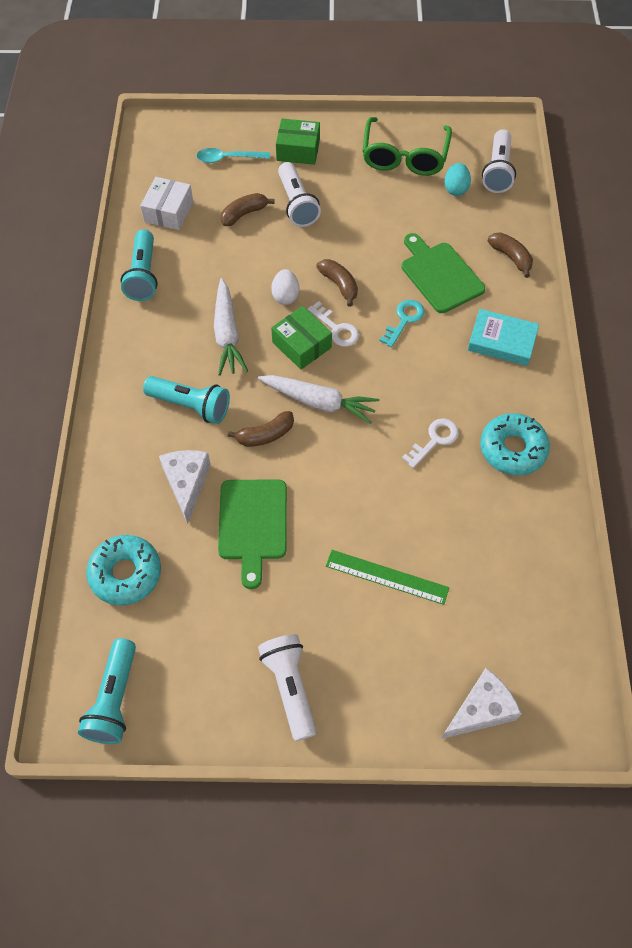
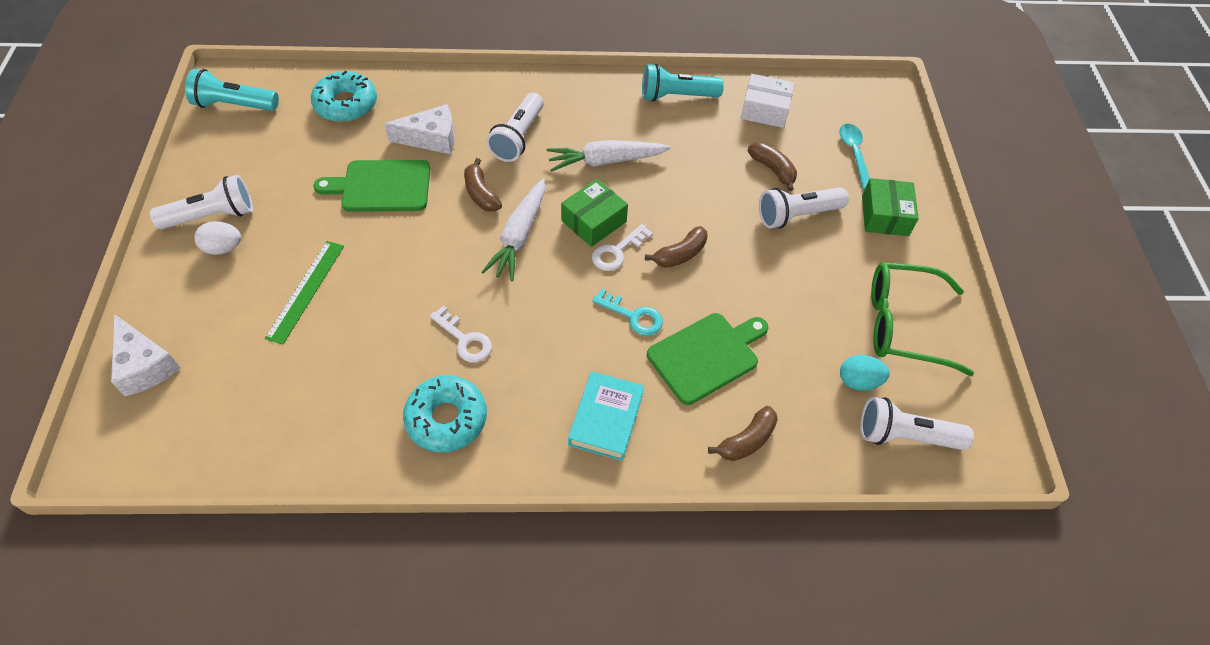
camera: 85 degrees right, 5 degrees down
turquoise flashlight [143,376,230,424] -> white flashlight [486,93,544,162]
white egg [272,269,299,305] -> white egg moved to [194,221,241,255]

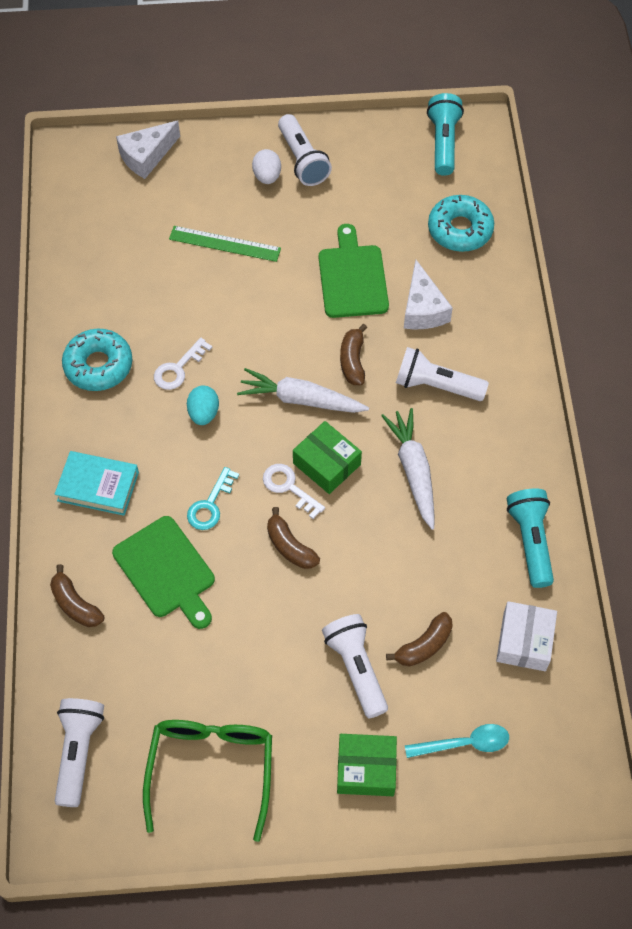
camera: 90 degrees right, 5 degrees up
brown banana [464,158,502,212] -> brown banana turned 60 degrees counterclockwise [340,324,367,385]
turquoise egg [840,355,889,391] -> turquoise egg moved to [187,385,219,425]

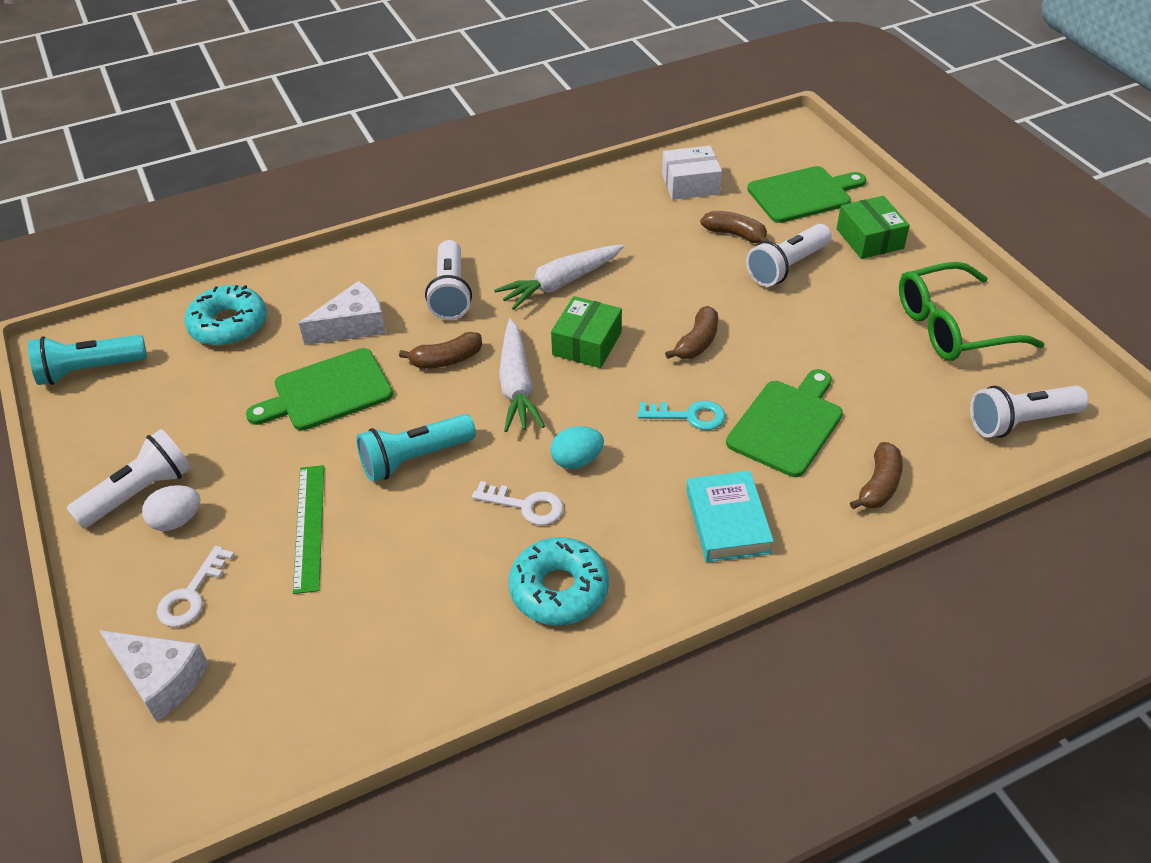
camera: 110 degrees left, 15 degrees down
white key [263,464,325,519] -> white key moved to [157,546,235,627]
turquoise spoon [405,724,509,758] -> green cutting board [747,166,866,223]
turquoise flashlight [507,488,554,588] -> turquoise flashlight moved to [356,414,476,482]

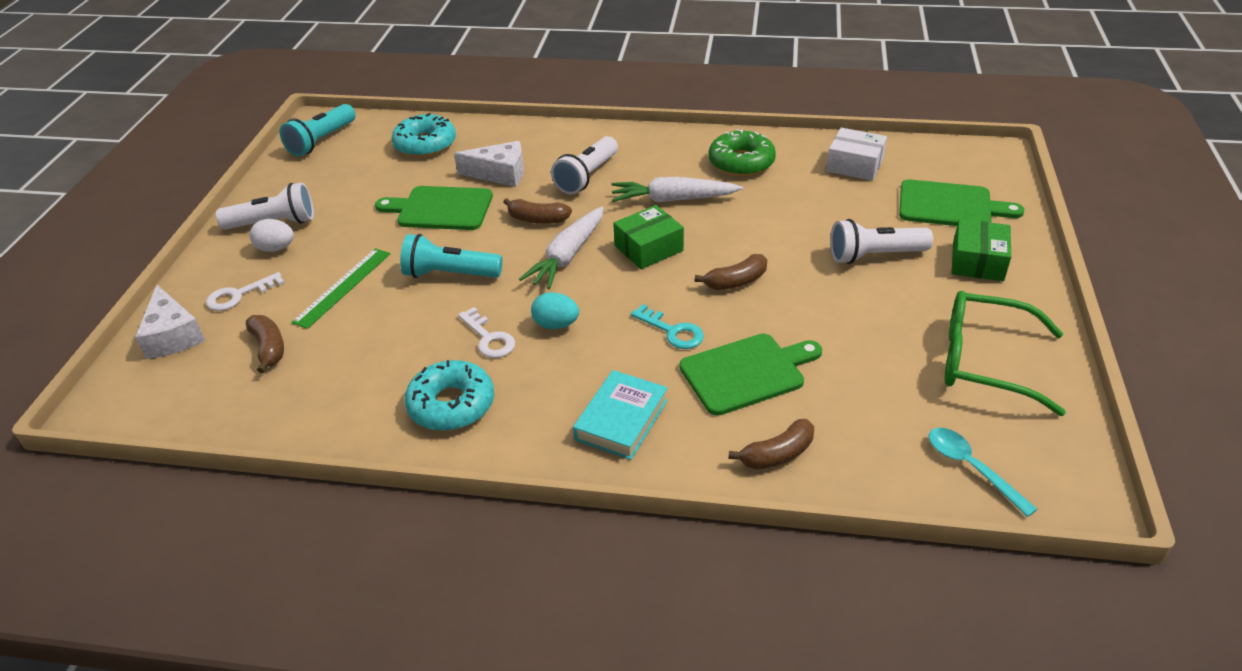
camera: 35 degrees right, 5 degrees down
turquoise flashlight [28,335,147,385] -> turquoise flashlight turned 75 degrees counterclockwise [280,104,356,156]
brown banana [700,211,769,243] -> brown banana moved to [246,315,284,373]
white flashlight [970,386,1089,438] -> turquoise spoon [928,428,1038,517]
none -> green donut [709,129,776,176]

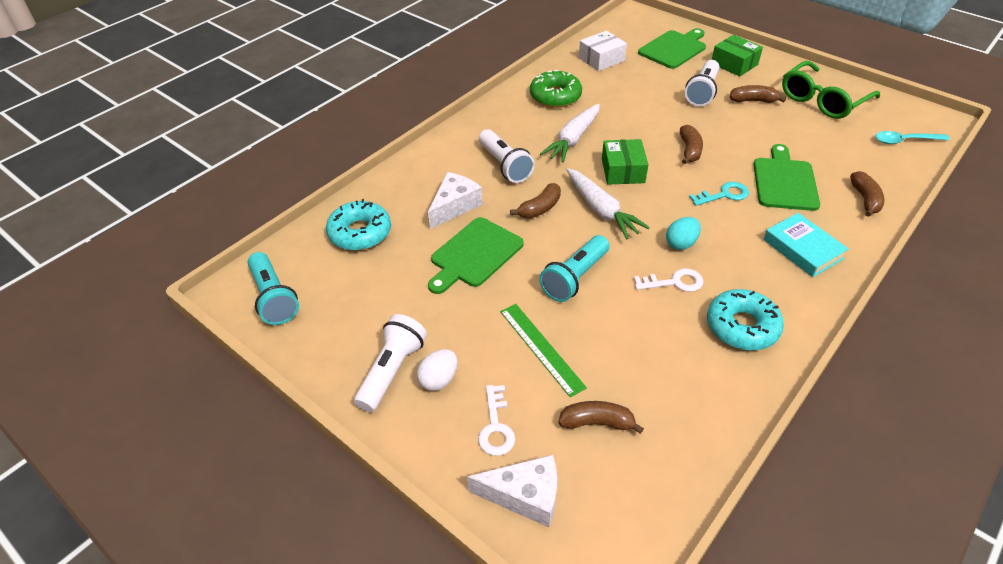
camera: 60 degrees left, 5 degrees up
none -> brown banana [730,85,786,103]

